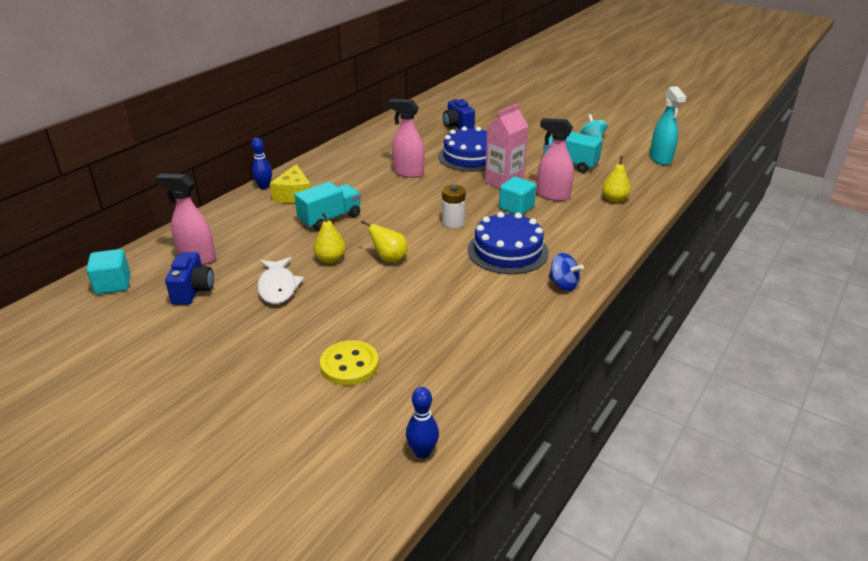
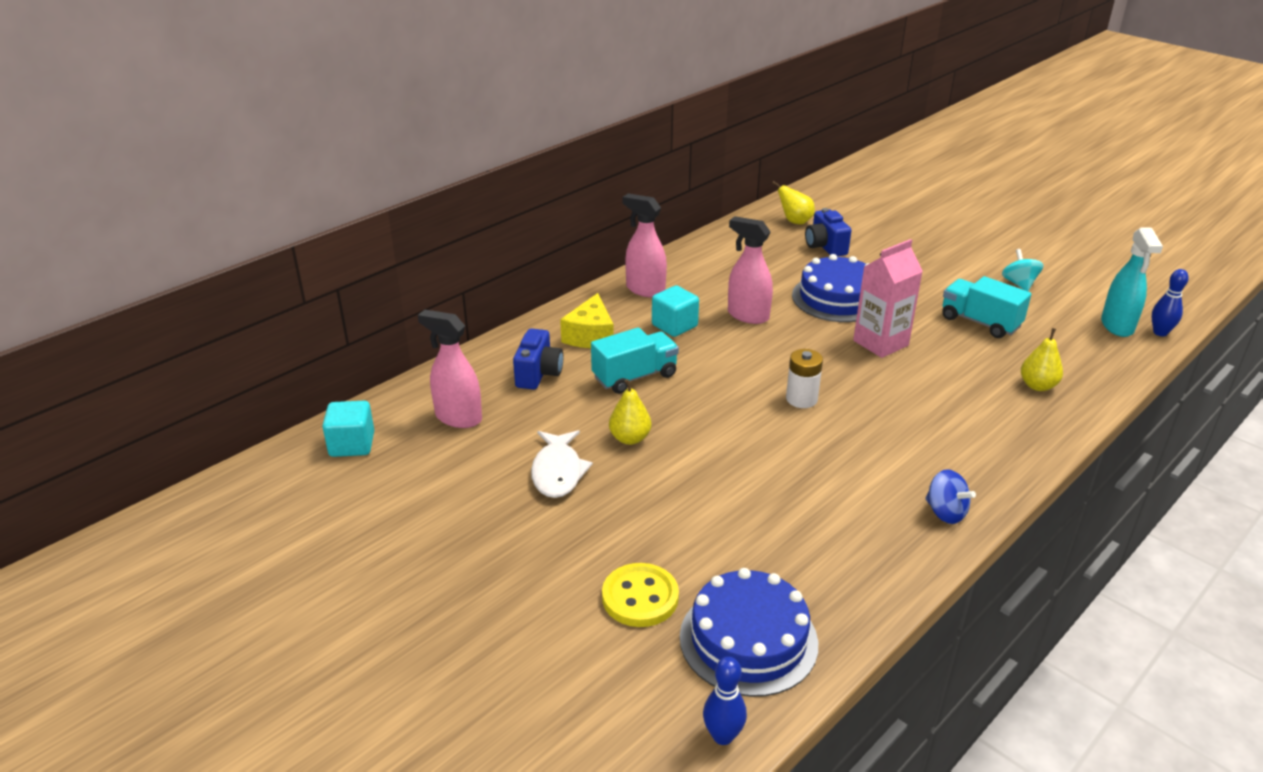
camera: 10 degrees right, 0 degrees up
blue camera [165,252,214,305] -> blue camera moved to [513,328,563,390]
blue bowling pin [252,138,272,189] -> blue bowling pin moved to [1151,269,1189,336]
yellow pear [361,220,408,262] -> yellow pear moved to [772,181,815,225]
blue cake [468,212,549,274] -> blue cake moved to [680,568,818,697]
turquoise cube [499,177,536,215] -> turquoise cube moved to [652,286,699,337]
pink spray bottle [537,118,574,201] -> pink spray bottle moved to [623,193,667,298]

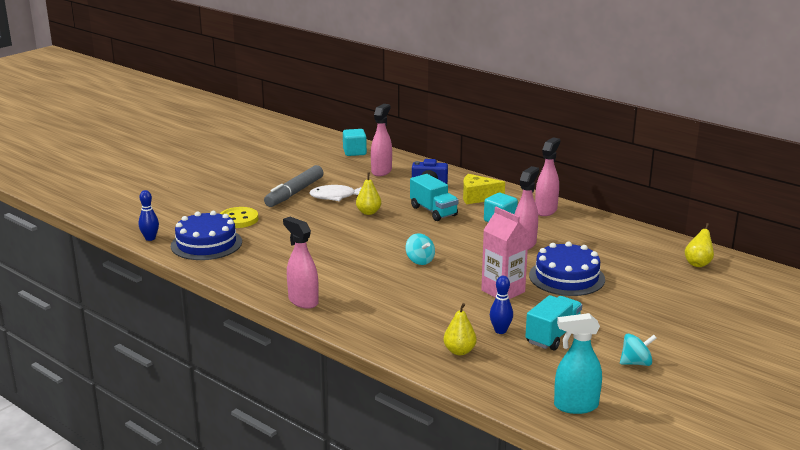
camera: 85 degrees right, 10 degrees down
white battery [786,349,823,408] -> turquoise spinning top [406,233,435,265]
blue camera [805,208,851,257] -> none
blue spinning top [925,469,976,524] -> pink spray bottle [283,217,319,309]
blue bowling pin [1151,269,1189,336] -> blue bowling pin moved to [490,276,513,334]
none -> grey marker [264,165,323,207]

